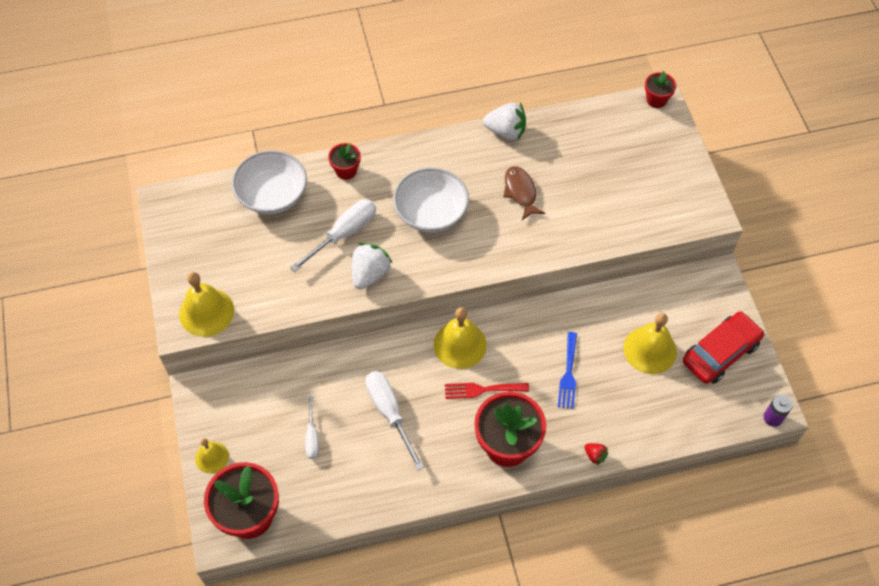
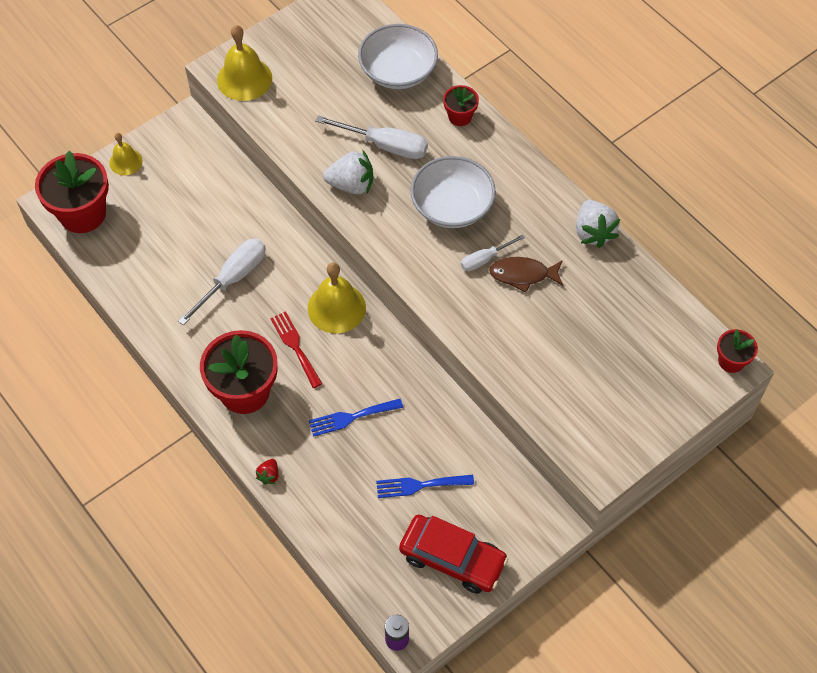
camera: 65 degrees right, 0 degrees up
white screwdriver [305,396,319,459] -> white screwdriver moved to [461,235,525,271]
brown fish [503,166,545,220] -> brown fish turned 135 degrees counterclockwise [489,257,563,292]
yellow bell [623,313,677,374] -> blue fork [376,475,474,498]

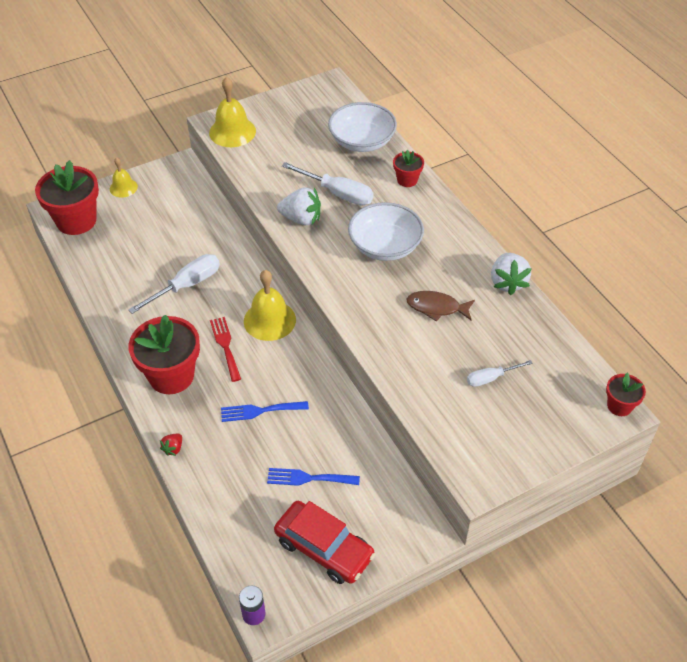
camera: 10 degrees right, 10 degrees down
white screwdriver [461,235,525,271] -> white screwdriver moved to [467,360,533,387]

